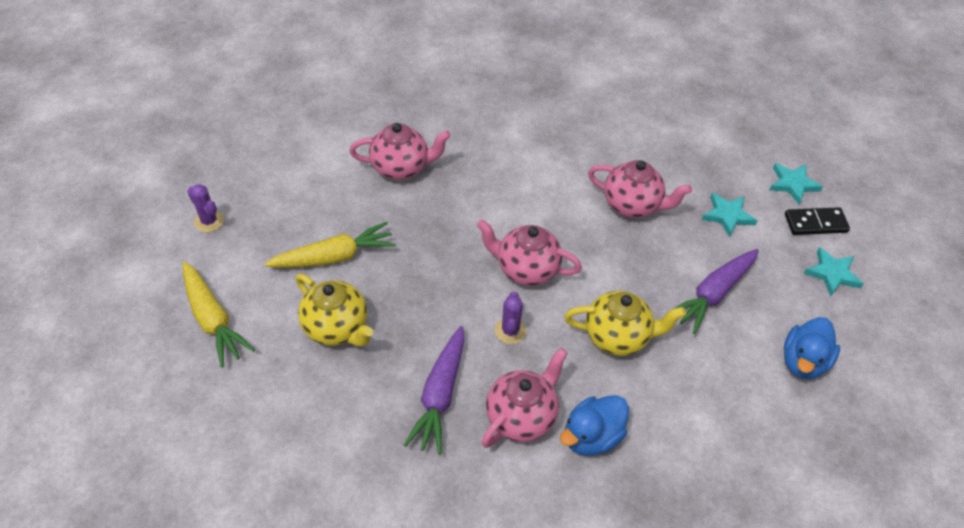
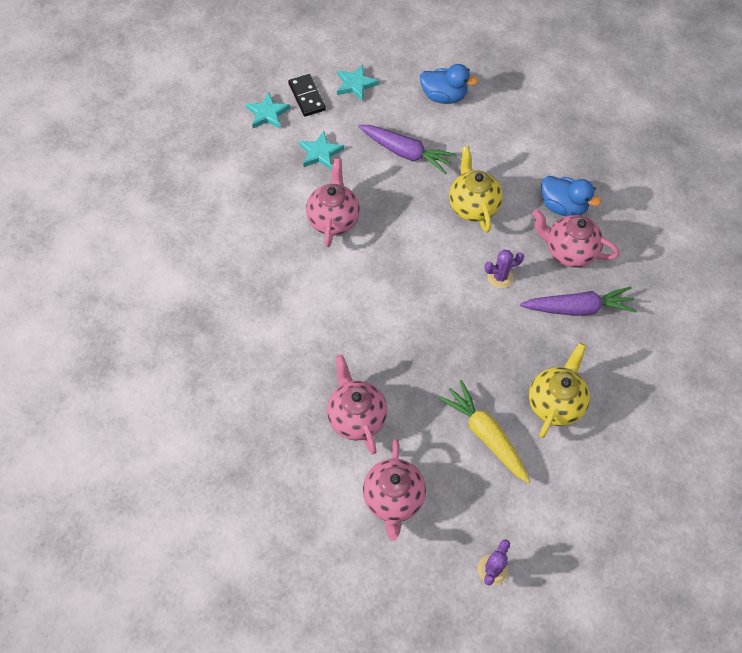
camera: 105 degrees left, 10 degrees up
yellow carrot [183,262,255,368] -> none
pink teapot [477,220,582,286] -> pink teapot moved to [363,439,426,541]

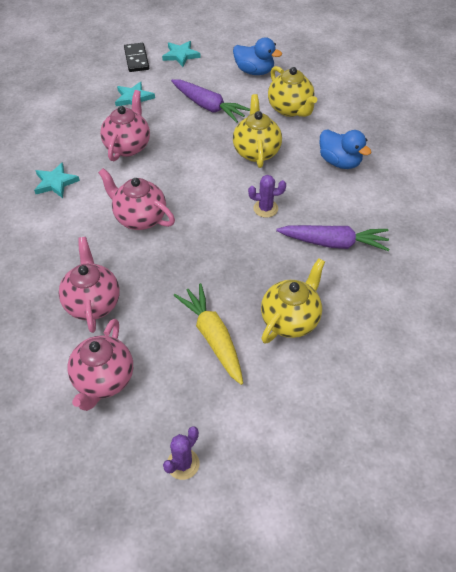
camera: 10 degrees right, 10 degrees down
turquoise star [246,92,290,128] -> turquoise star moved to [34,162,80,198]
pink teapot [532,209,620,268] -> pink teapot moved to [98,168,175,230]
none -> yellow teapot [268,66,317,117]

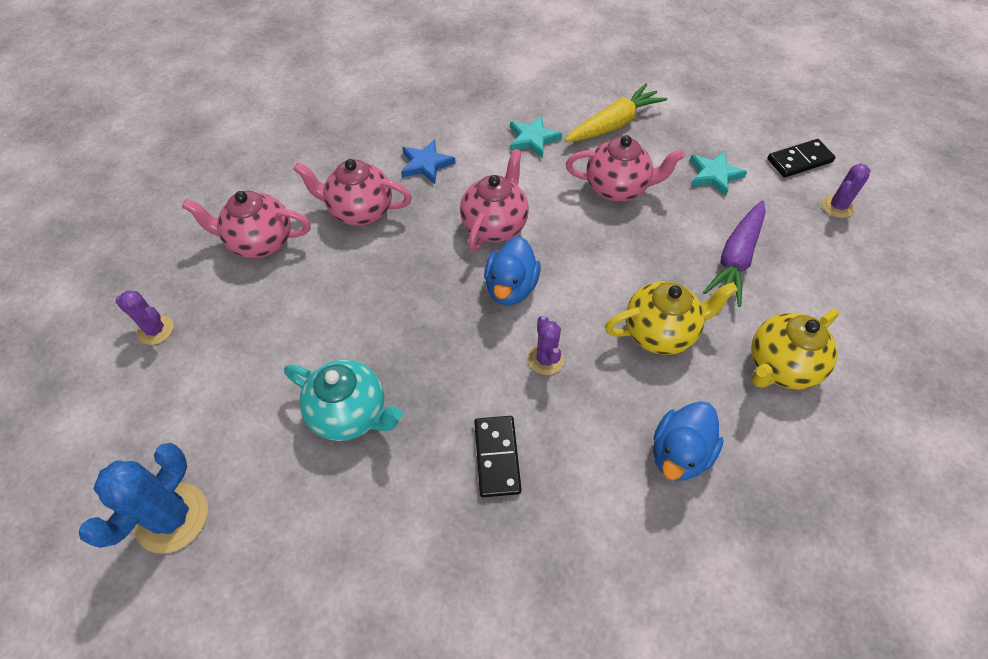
camera: 80 degrees right, 5 degrees up
pink teapot [59,237,120,333] -> pink teapot turned 150 degrees counterclockwise [293,159,412,226]
turquoise star [162,41,201,67] -> purple cactus [822,164,870,218]
yellow carrot [174,283,243,385] -> yellow carrot moved to [565,83,667,142]
blue duck [233,37,282,75] -> blue duck moved to [484,236,541,305]
yellow teapot [261,258,325,344] -> turquoise teapot [284,360,403,441]
purple carrot [276,225,390,251] -> black domino [474,416,522,497]
none -> blue cactus [79,443,208,554]
none -> blue star [401,139,456,184]

